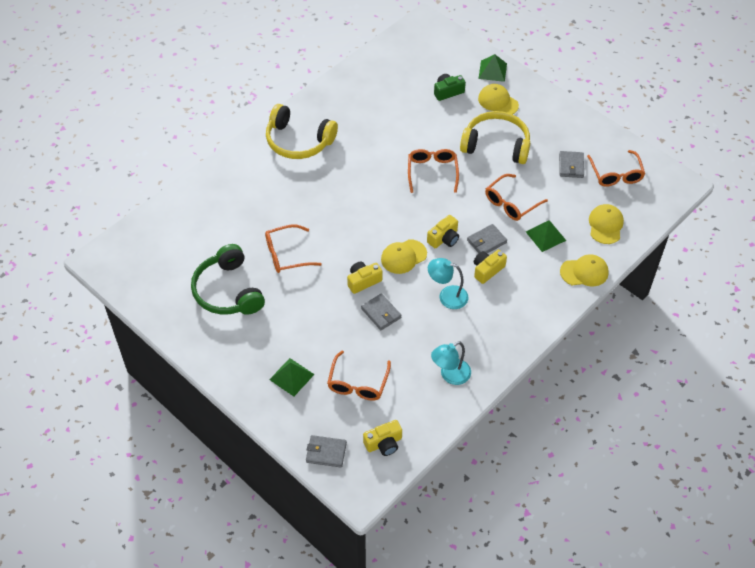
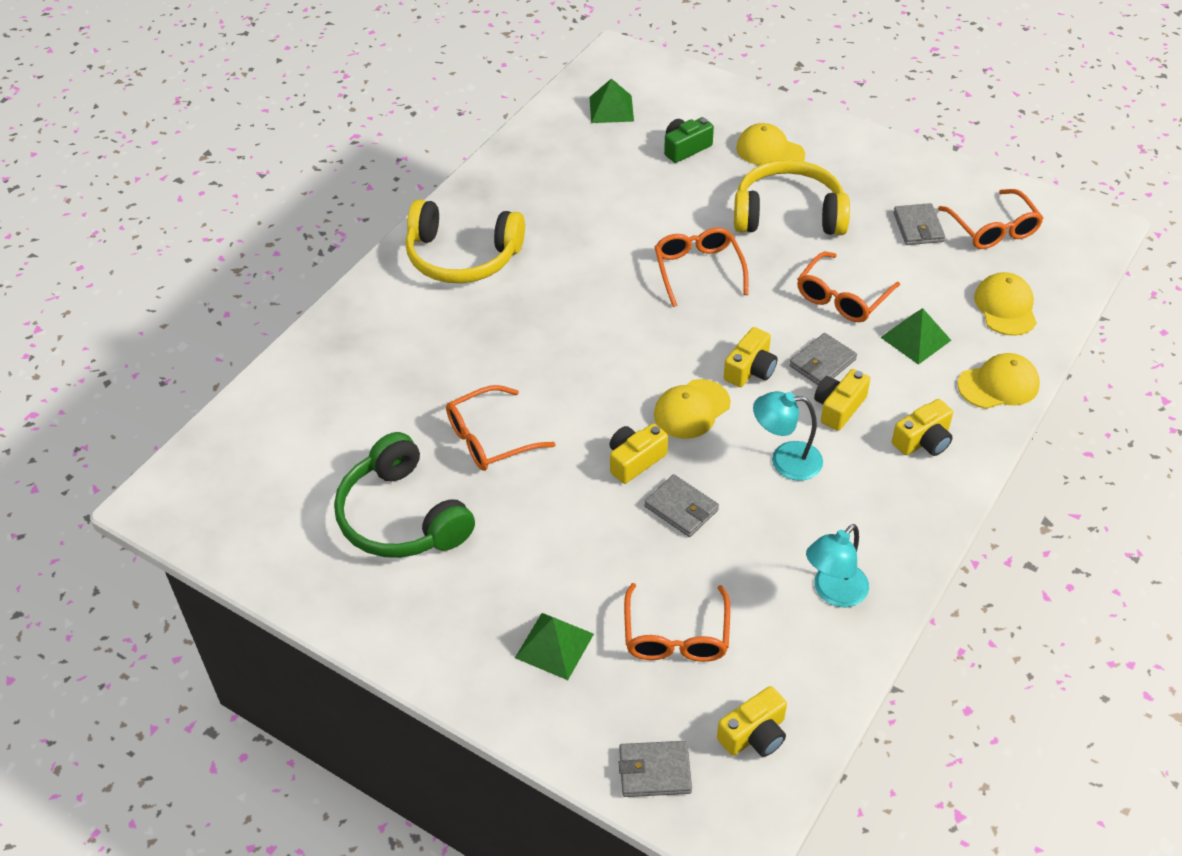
camera: 10 degrees left, 5 degrees down
green pyramid [478,54,507,82] -> green pyramid moved to [590,78,634,123]
none -> yellow camera [892,399,953,456]

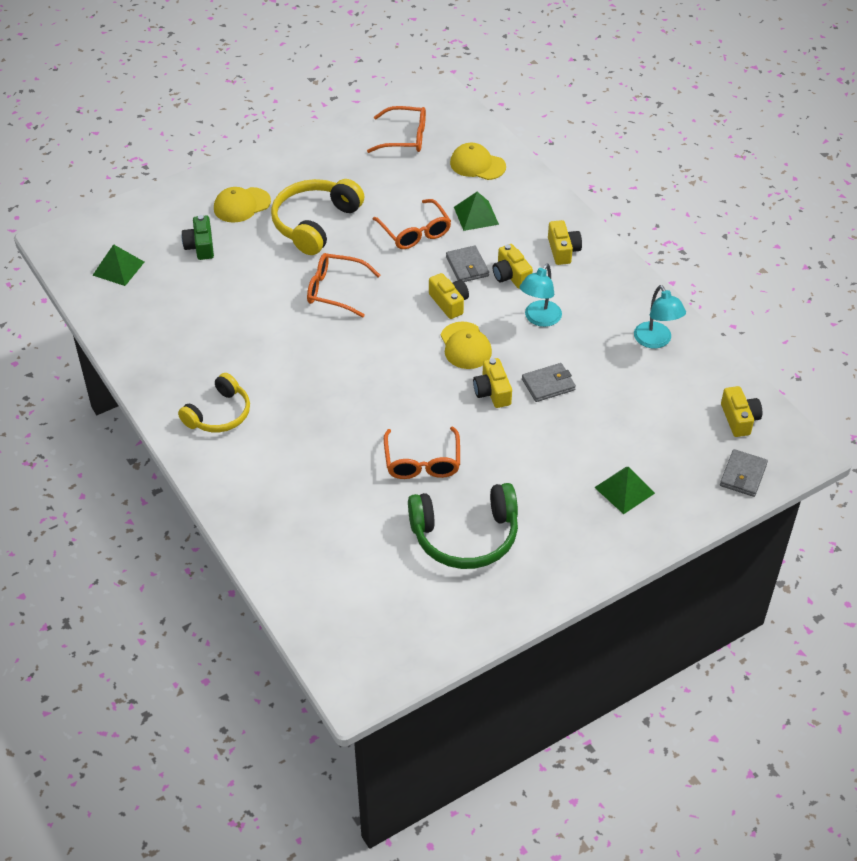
camera: 65 degrees left, 0 degrees up
yellow headphones [405,199,525,283] -> yellow headphones [178,373,250,432], size x0.66
orange glasses [624,583,730,662] -> none
grey wallet [893,203,945,245] -> none
yellow cap [957,353,1040,409] -> none

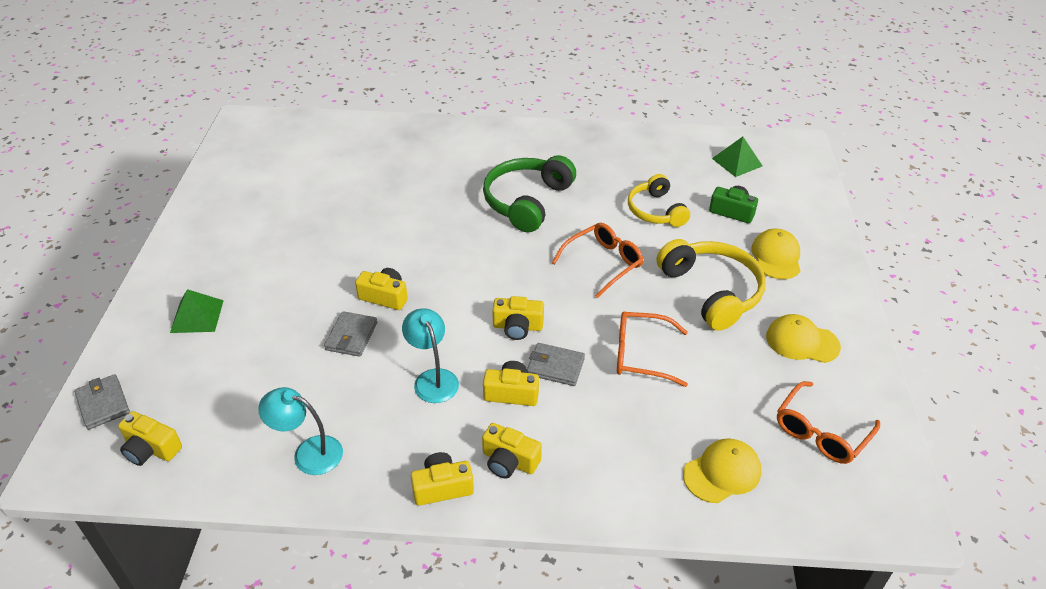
camera: 125 degrees right, 5 degrees down
yellow headphones [178,373,250,432] -> yellow headphones moved to [628,174,690,227]
orange glasses [384,427,460,479] -> none
green headphones [408,483,518,569] -> green headphones moved to [483,155,576,232]
yellow cap [441,321,492,369] -> yellow cap moved to [766,314,841,363]
green pyramid [454,192,499,231] -> none
none -> yellow camera [411,452,474,506]

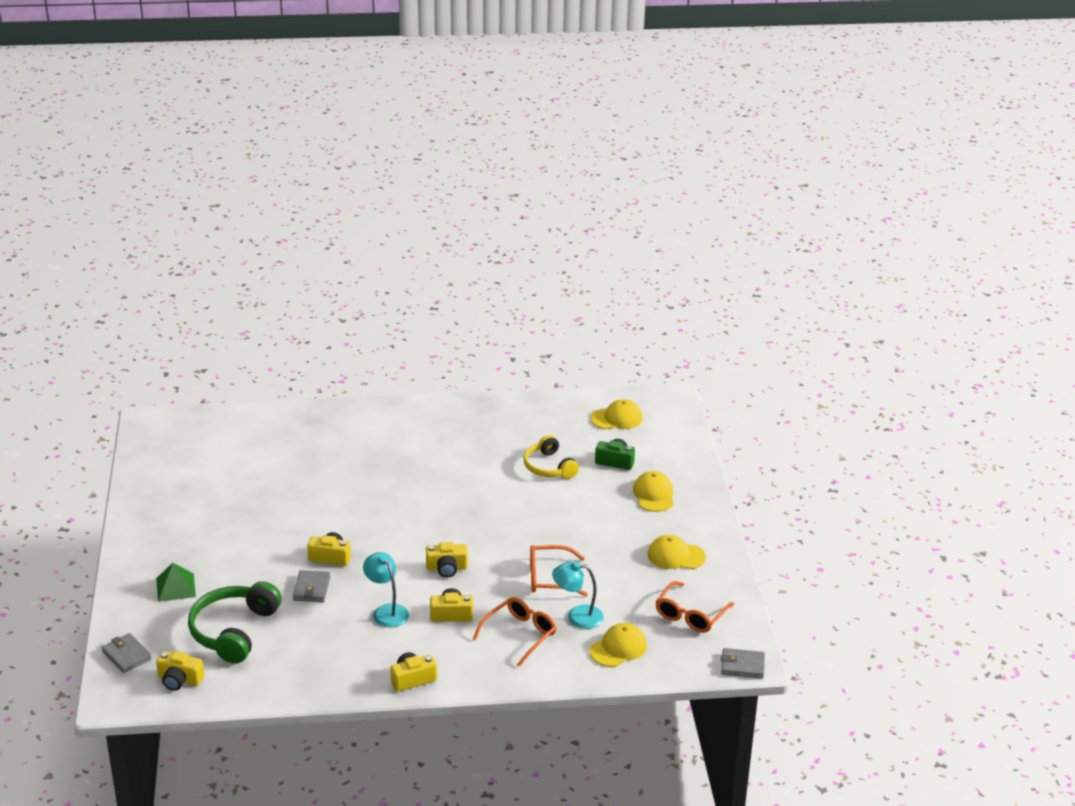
camera: 10 degrees left, 10 degrees down
turquoise lamp [258,387,343,475] -> turquoise lamp moved to [552,562,604,629]
yellow camera [482,423,542,478] -> none
green headphones [483,155,576,232] -> green headphones moved to [188,581,282,663]
grey wallet [527,343,585,386] -> grey wallet moved to [721,648,765,679]
orange glasses [552,223,644,298] -> orange glasses moved to [473,597,556,667]
yellow headphones [657,239,766,331] -> none
green pyramid [712,137,763,177] -> yellow cap [591,399,643,429]

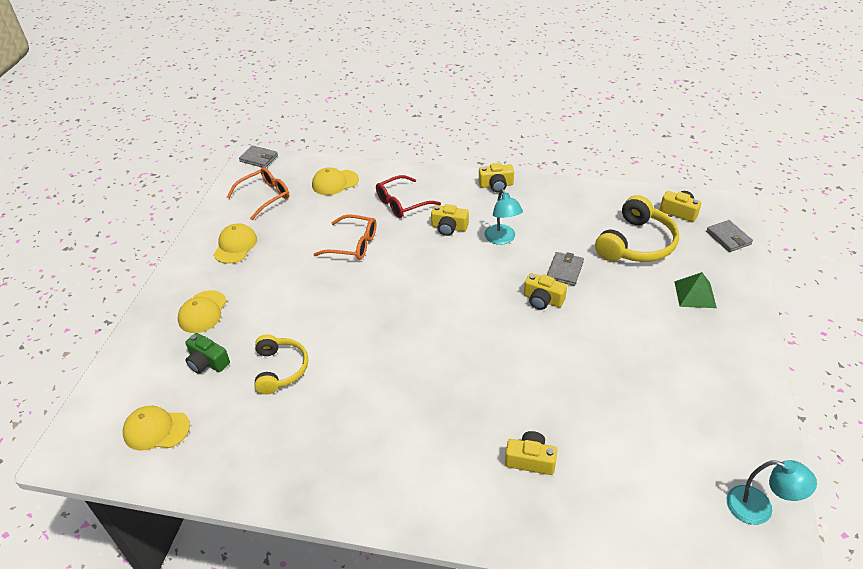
camera: 160 degrees left, 10 degrees up
green headphones [188,581,282,663] -> yellow headphones [595,195,679,262]
yellow camera [426,542,468,578] -> yellow camera moved to [505,431,557,475]
orange glasses [473,597,556,667] -> red glasses [376,175,441,218]
turquoise lamp [552,562,604,629] -> turquoise lamp moved to [727,460,817,525]
yellow cap [648,535,706,569] -> yellow cap turned 105 degrees counterclockwise [214,223,257,264]

